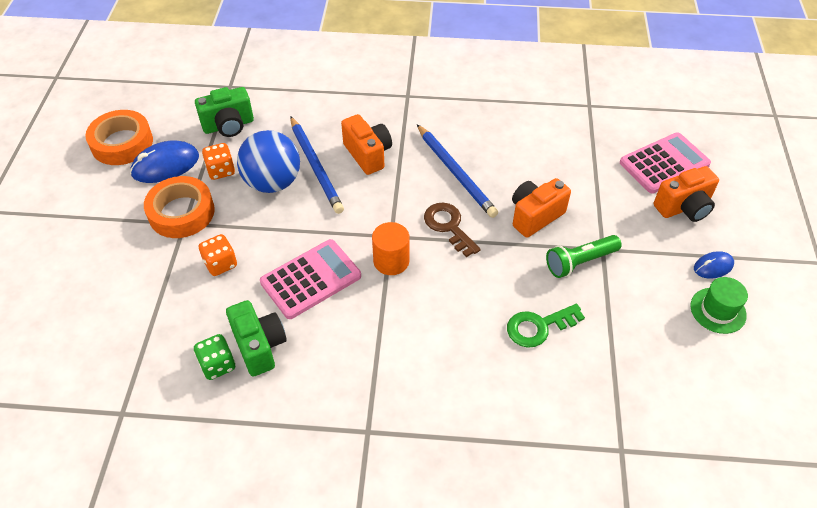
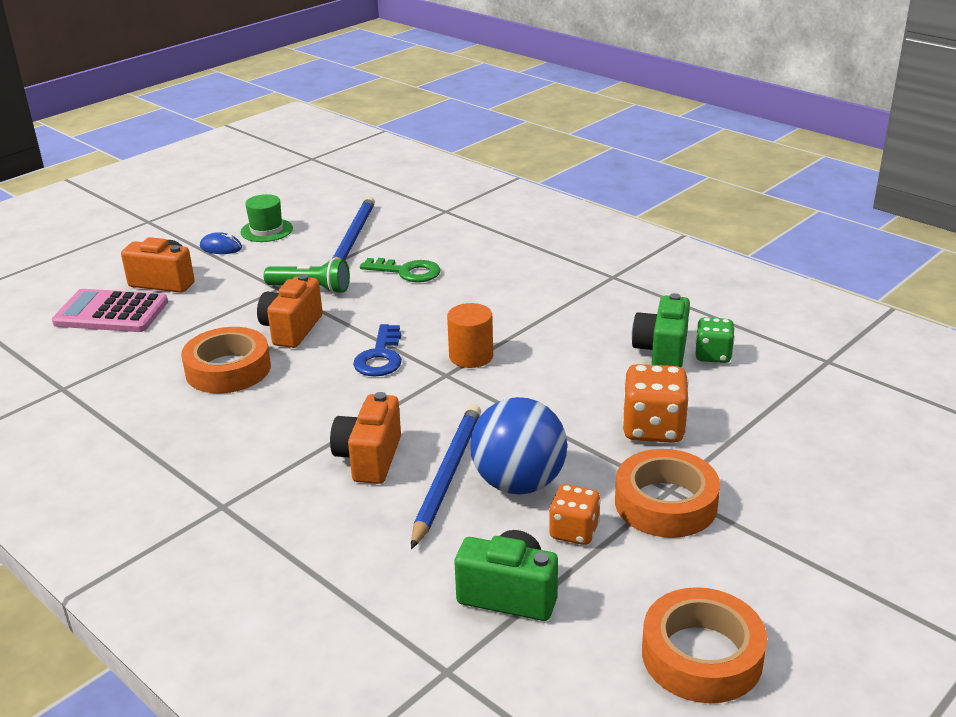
camera: 140 degrees left, 20 degrees down
blue mouse [130,140,199,183] -> none
orange dice [199,234,237,276] -> orange dice [622,364,689,443], size x1.56
pink calculator [260,239,361,319] -> none
blue pencil [417,124,498,218] -> blue pencil moved to [332,197,375,260]
brown key [424,203,481,257] -> blue key [353,324,402,376]
orange camera [512,178,571,238] -> orange camera turned 105 degrees clockwise [257,274,323,348]
none -> orange tape [181,327,271,393]

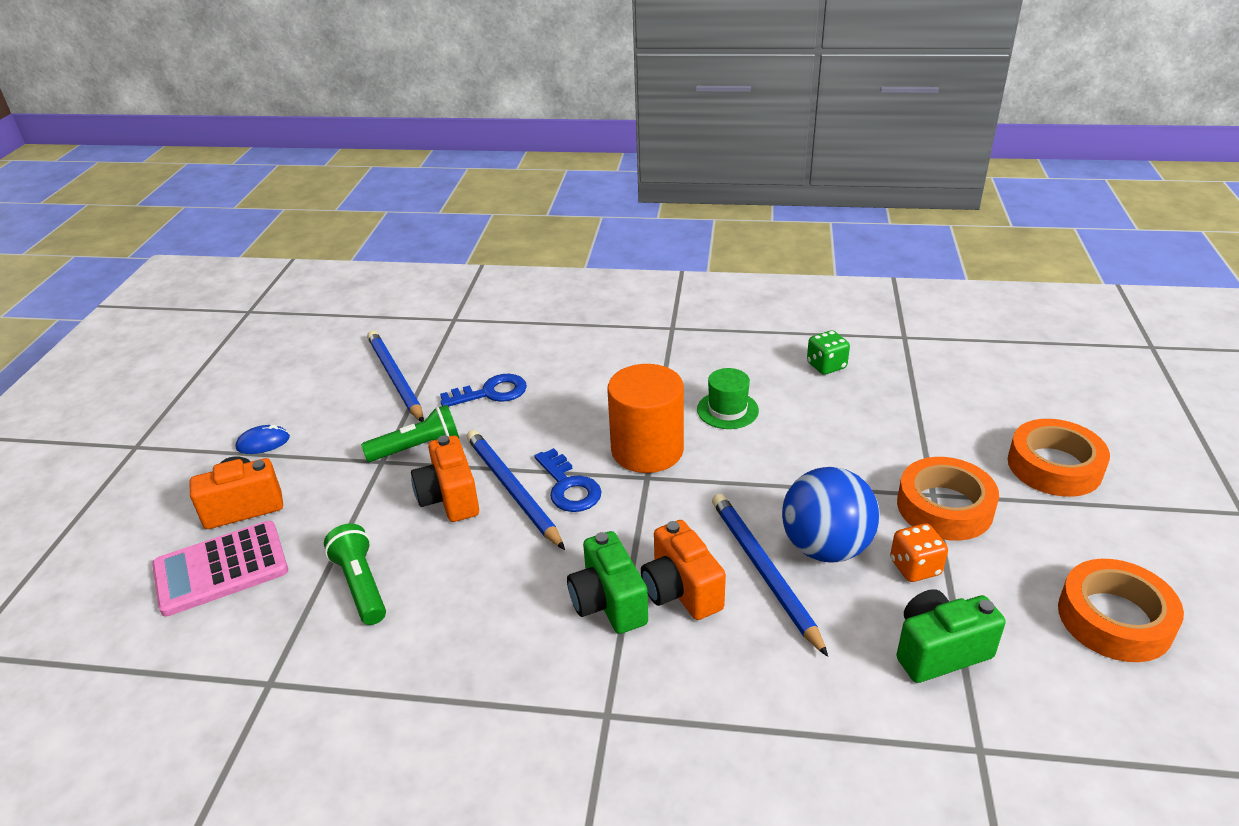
camera: 35 degrees left, 5 degrees up
orange tape [181,327,271,393] -> orange tape moved to [1008,419,1110,497]
green hat [240,194,293,242] -> green hat moved to [697,368,759,429]
green key [360,258,441,282] -> blue key [440,374,527,407]
orange cylinder [447,303,493,368] -> orange cylinder [607,364,684,473], size x1.62
orange dice [622,364,689,443] -> none
green camera [632,293,690,368] -> green camera moved to [567,531,648,634]
none -> green flashlight [324,524,386,625]
none -> blue pencil [467,430,565,550]

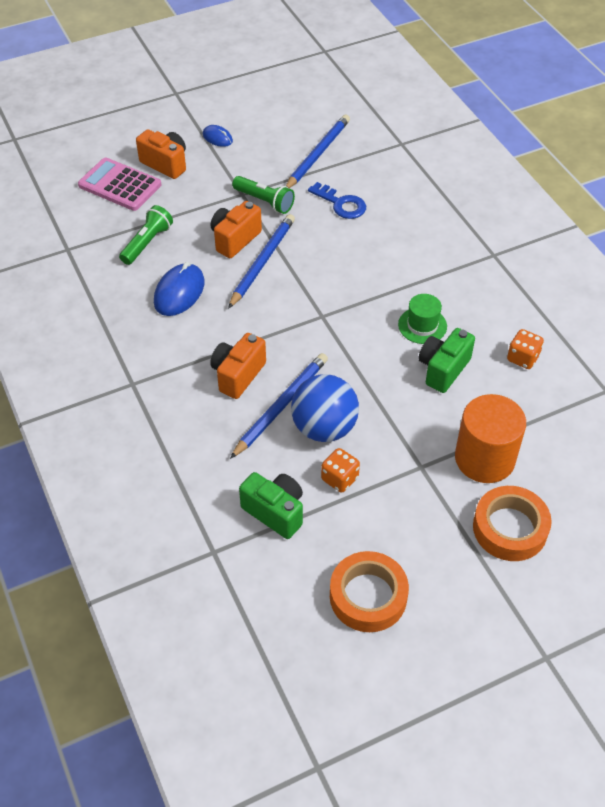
camera: 55 degrees right, 15 degrees up
blue key [535,448,602,512] -> none
green camera [567,531,648,634] -> green camera moved to [418,328,475,393]
orange cylinder [607,364,684,473] -> orange cylinder moved to [455,394,526,483]
green dice [807,330,850,375] -> orange dice [507,329,544,369]
orange tape [897,457,999,541] -> none
none -> blue mouse [154,262,205,316]

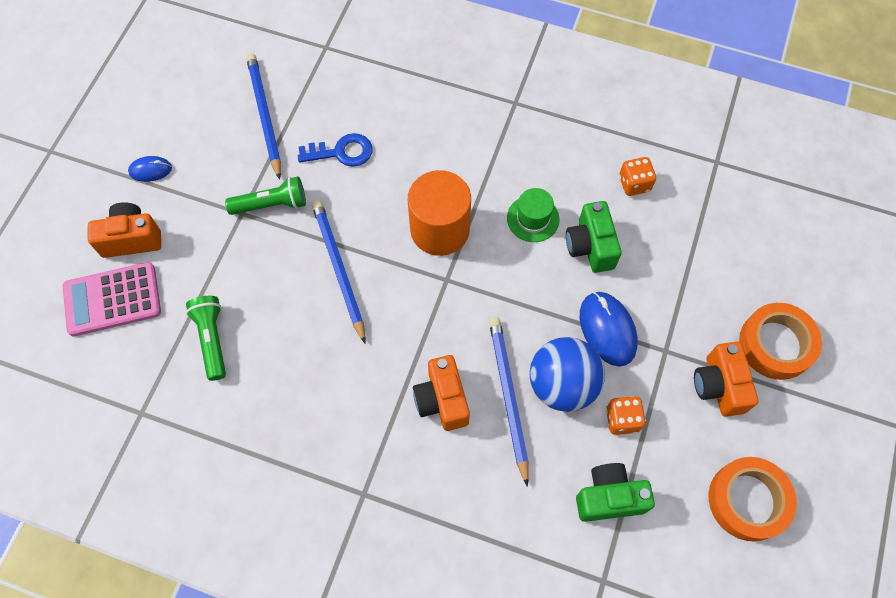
camera: 45 degrees left, 15 degrees up
blue mouse [154,262,205,316] -> blue mouse moved to [580,292,638,366]
orange camera [211,201,262,258] -> orange camera moved to [694,341,758,417]
orange cylinder [455,394,526,483] -> orange cylinder moved to [408,170,471,256]

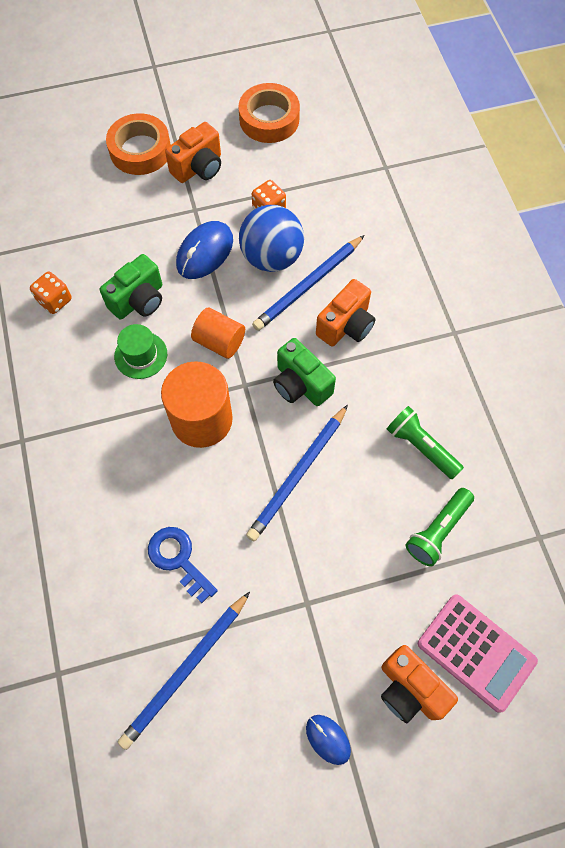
camera: 125 degrees left, 0 degrees up
green flashlight [225,176,306,215] -> green flashlight moved to [387,406,464,479]
green camera [576,463,655,522] -> green camera moved to [273,338,336,406]
none -> orange cylinder [191,307,245,359]

